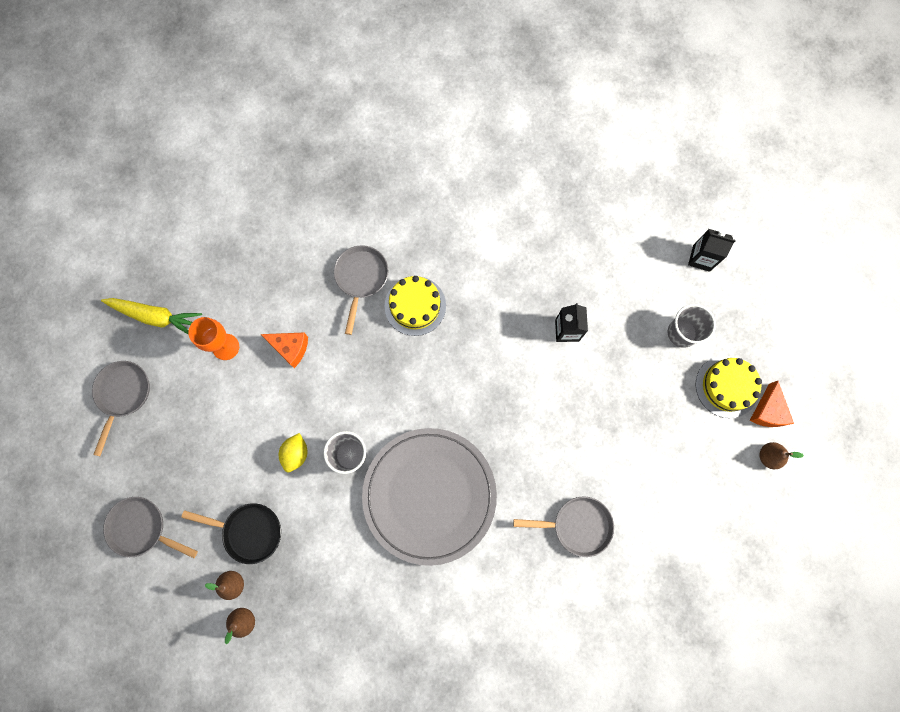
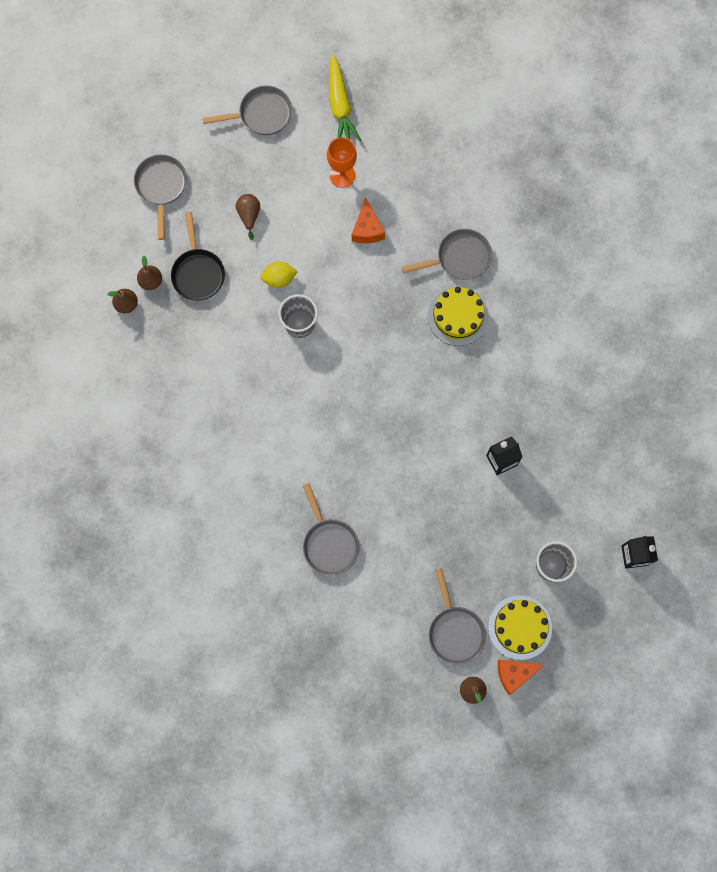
camera: 65 degrees right, 0 degrees up
grey plate [362,428,497,566] -> none
none -> brown pear [235,194,260,240]
none -> grey pan [429,568,486,665]

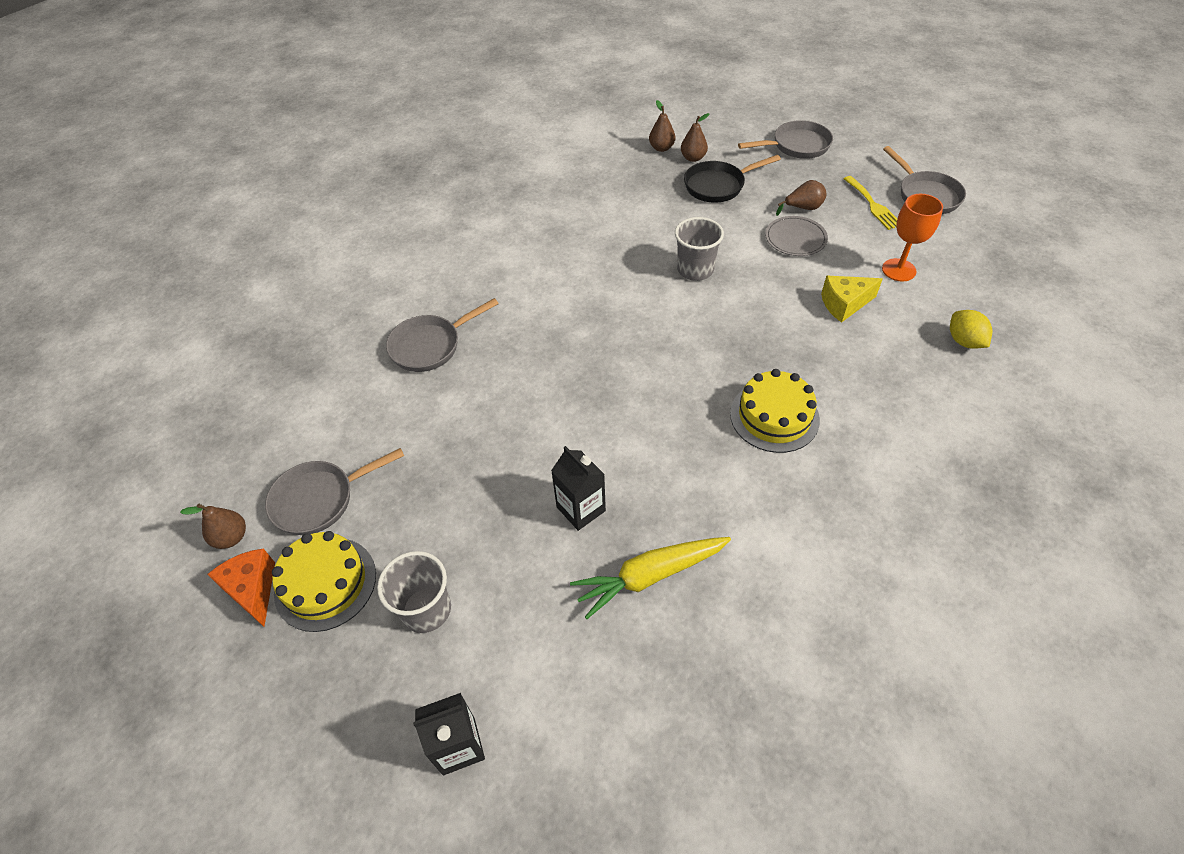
camera: 80 degrees right, 25 degrees down
yellow lemon [260,262,298,288] -> yellow lemon moved to [950,310,992,349]
yellow carrot [329,54,361,142] -> yellow carrot moved to [570,537,731,619]
orange cheese [352,198,385,243] -> yellow cheese [821,276,883,323]
grey pan [402,229,492,280] -> none
none -> grey plate [765,216,828,256]
none -> yellow fork [844,176,897,230]

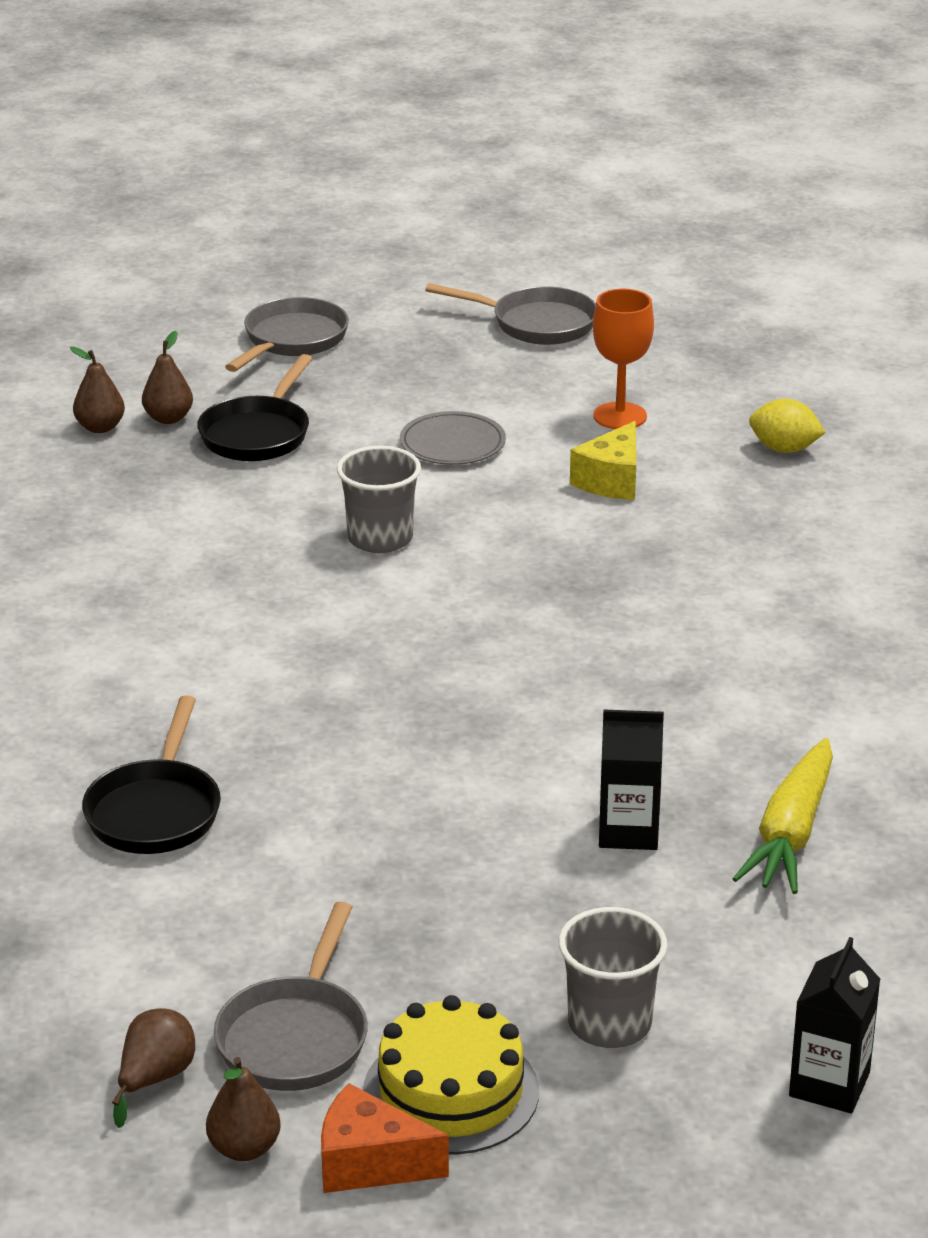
camera: 50 degrees left, 20 degrees down
grey pan [386,298,499,372] -> black pan [82,695,221,854]
yellow cake [730,369,820,453] -> none
brown pear [776,180,826,216] -> brown pear moved to [112,1008,195,1128]
yellow fork [844,176,897,230] -> none

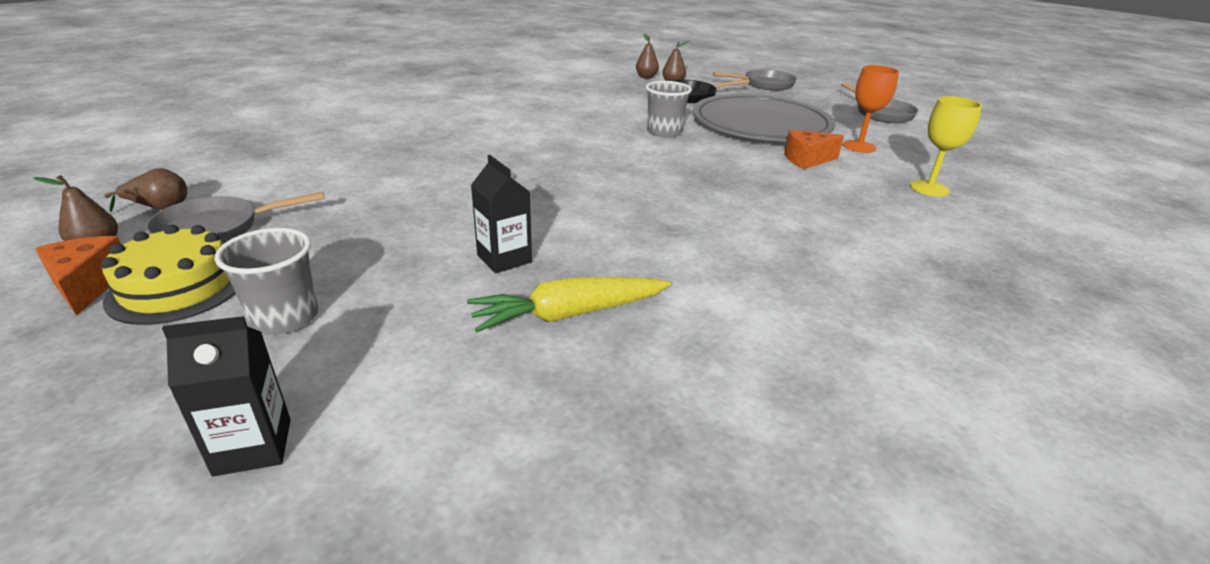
camera: 50 degrees right, 0 degrees up
black pan [82,695,221,854] -> none
grey plate [400,411,506,465] -> grey plate [693,94,836,141], size x2.42
yellow cheese [570,421,636,500] -> orange cheese [784,130,844,169]
yellow lemon [749,399,826,453] -> yellow goblet [910,96,982,197]

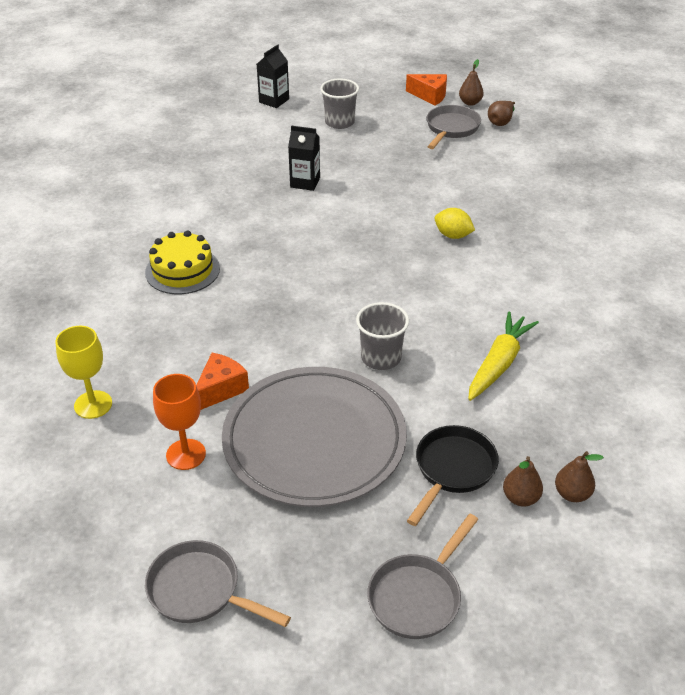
camera: 140 degrees right, 10 degrees up
yellow cake [101,225,236,325] -> yellow cake moved to [145,230,220,294]
yellow carrot [467,277,671,332] -> yellow carrot moved to [468,311,539,401]
none -> yellow lemon [435,208,475,239]

